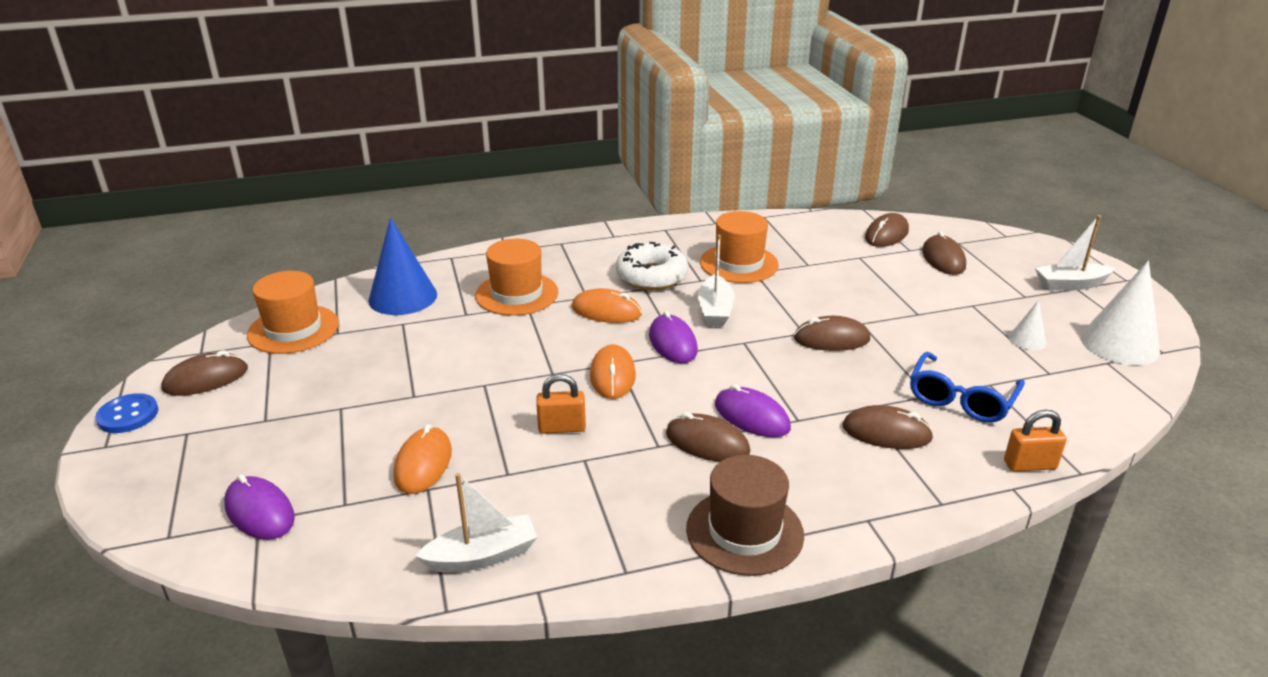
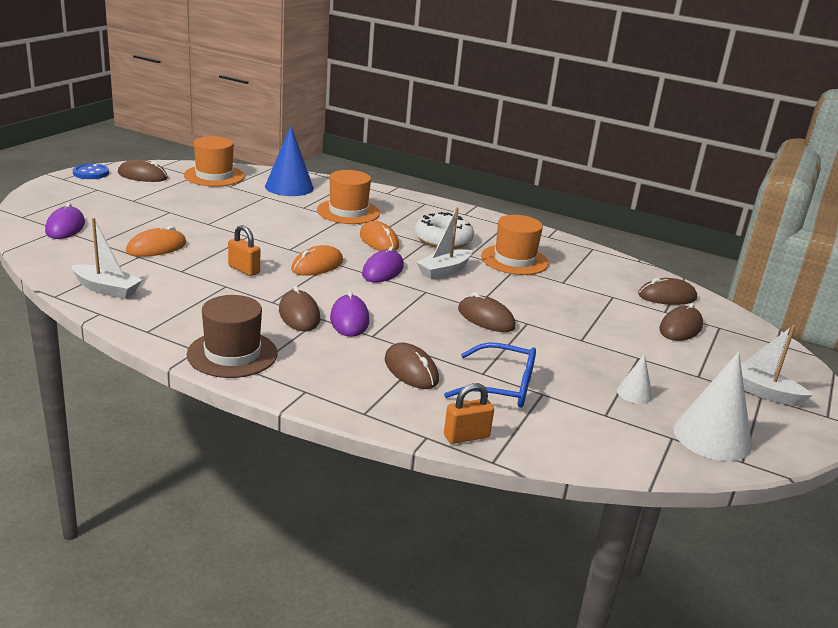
camera: 40 degrees right, 5 degrees down
blue glasses [910,352,1025,422] -> blue glasses turned 150 degrees counterclockwise [444,342,536,408]
orange padlock [1004,410,1067,472] -> orange padlock turned 60 degrees counterclockwise [444,383,494,444]

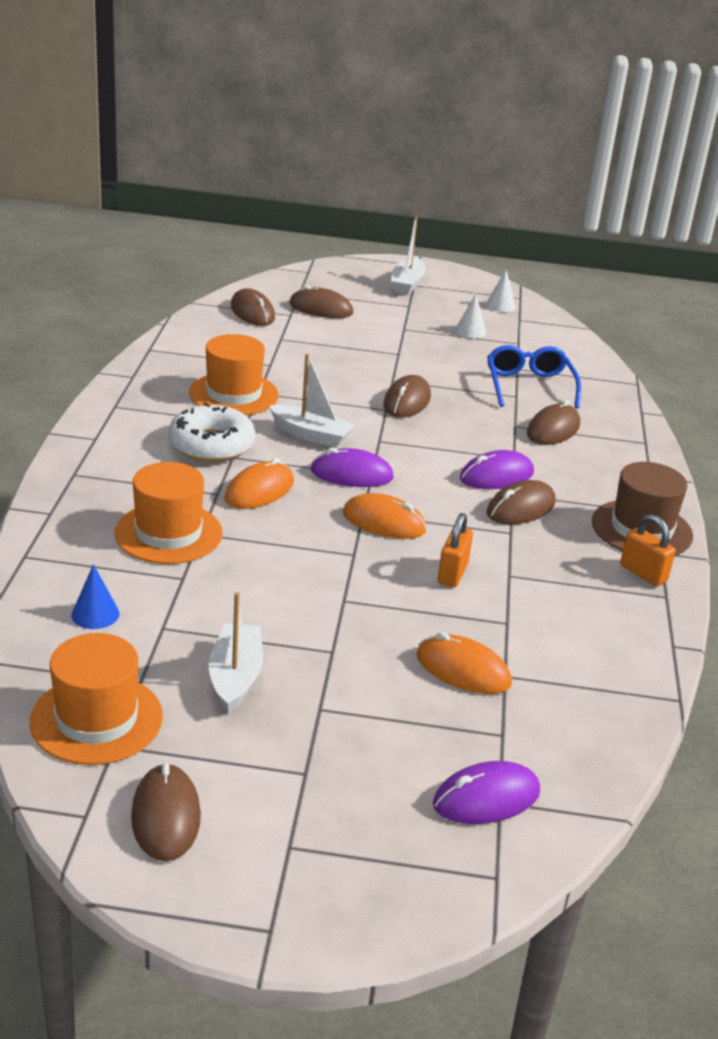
camera: 110 degrees left, 5 degrees up
white boat [71,218,142,299] -> white boat moved to [209,592,263,713]
blue button [73,164,109,179] -> none
blue cone [265,126,314,196] -> blue cone [71,564,119,629], size x0.50
orange padlock [444,383,494,444] -> orange padlock moved to [620,514,676,586]
white cone [673,352,752,461] -> white cone [486,269,516,312], size x0.50

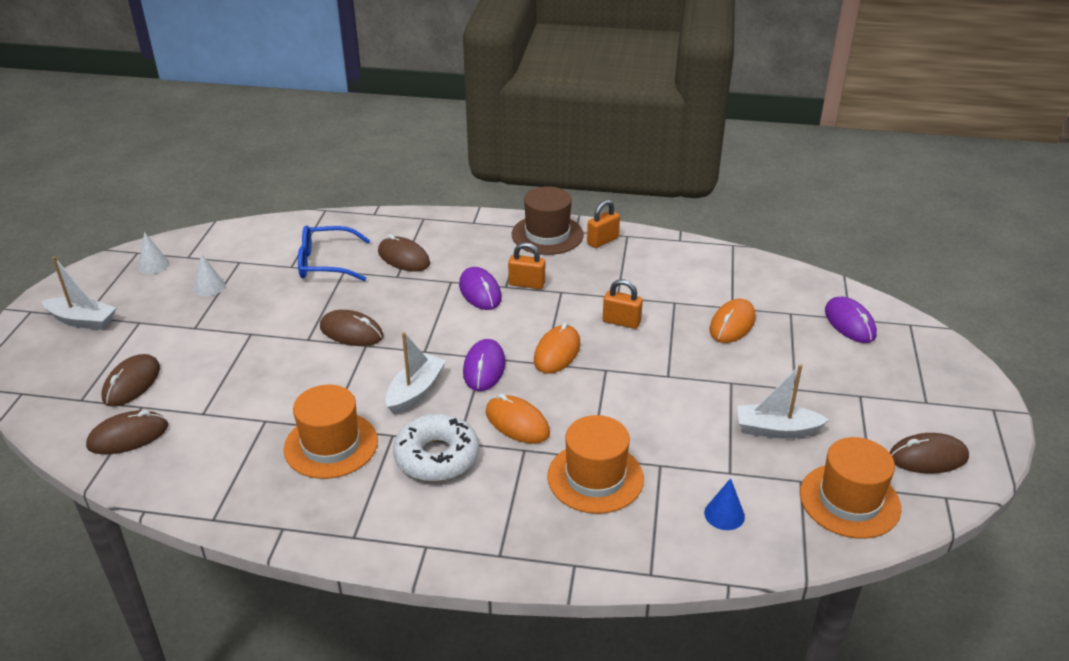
camera: 85 degrees left, 5 degrees up
brown mouse [486,480,556,525] -> orange padlock [508,242,545,289]

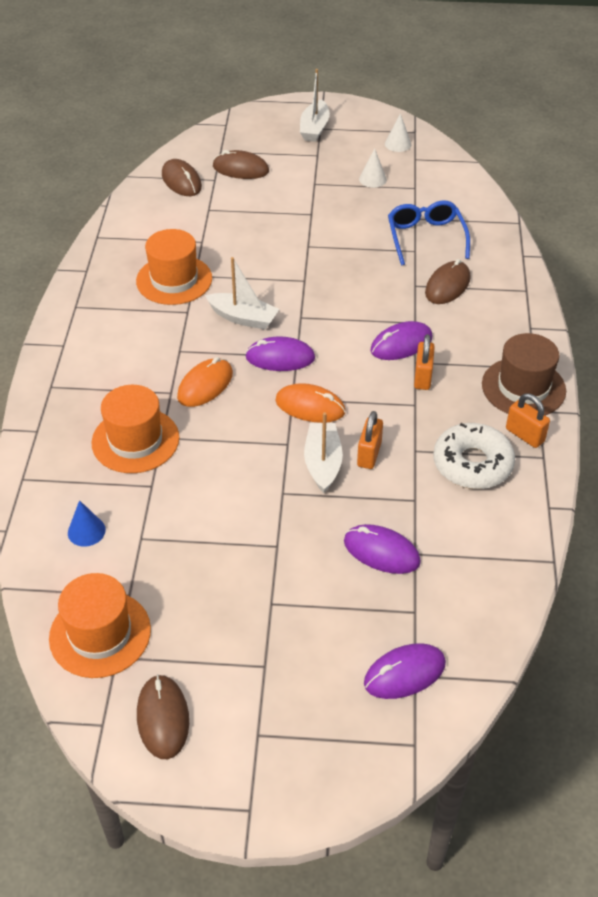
camera: 85 degrees right, 10 degrees up
brown mouse [320,310,383,346] -> none
white donut [393,414,479,482] -> white donut moved to [433,423,515,489]
orange mouse [710,299,755,343] -> purple mouse [344,524,421,574]
white boat [737,364,829,438] -> white boat moved to [304,412,343,493]

